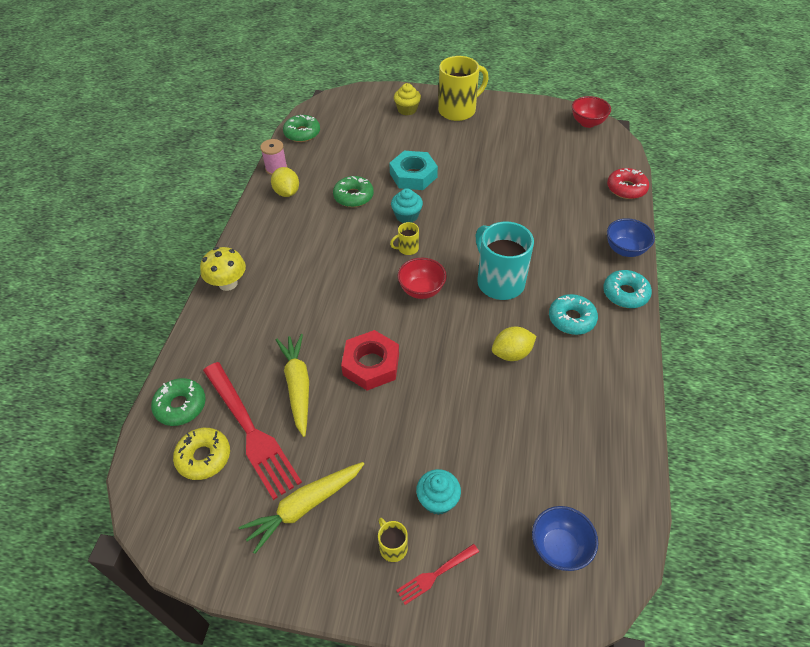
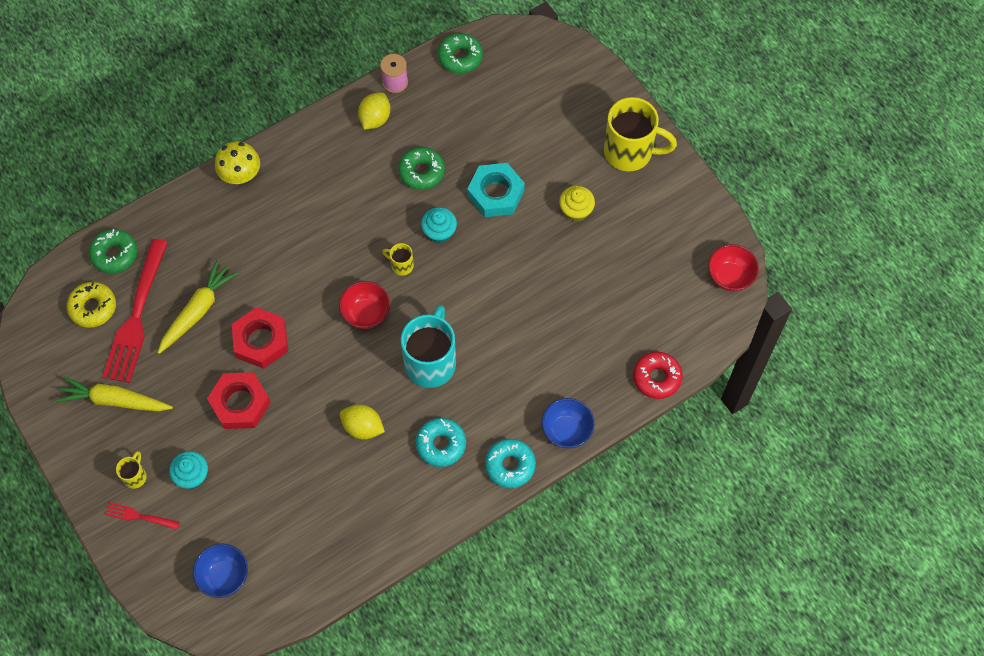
camera: 45 degrees right, 15 degrees up
yellow cupcake [394,83,421,115] -> yellow cupcake moved to [559,186,595,222]
none -> red nut [207,372,271,429]

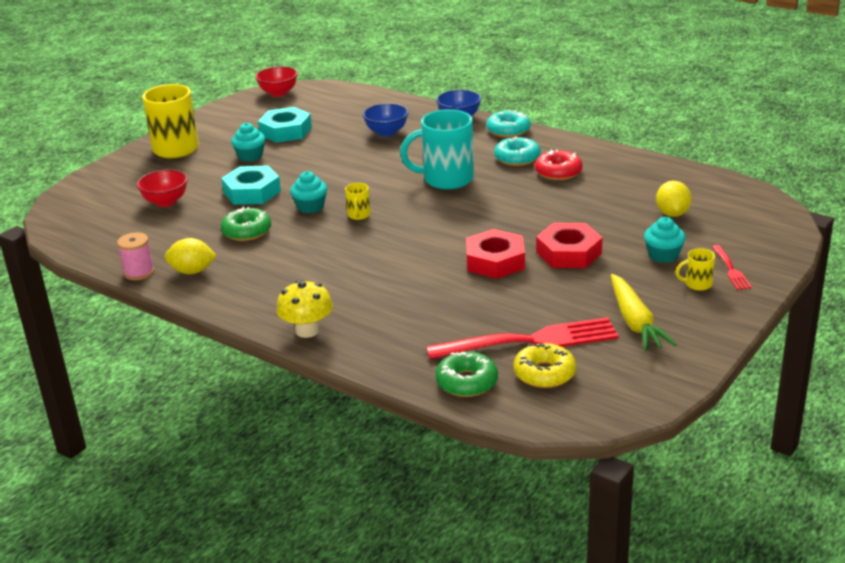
camera: 110 degrees left, 35 degrees down
yellow carrot [158,260,238,354] -> none
blue bowl [193,543,248,598] -> blue bowl moved to [363,103,409,137]
red bowl [339,281,390,329] -> red bowl moved to [137,170,188,207]
yellow lemon [340,404,385,440] -> yellow lemon moved to [656,181,692,217]
green donut [438,33,483,74] -> none
yellow cupcake [559,186,595,222] -> turquoise cupcake [231,123,265,162]
red donut [633,352,683,399] -> red donut moved to [535,149,583,180]
none -> turquoise nut [258,107,312,143]

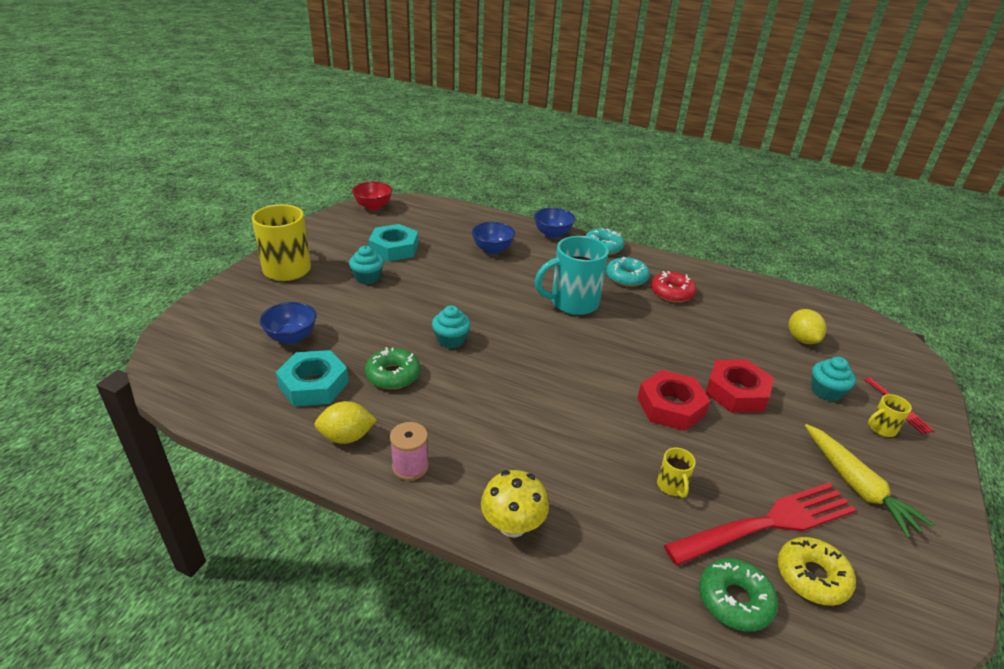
camera: 15 degrees left, 5 degrees up
pink spool [117,232,154,280] -> pink spool moved to [390,422,428,480]
red bowl [137,170,188,207] -> blue bowl [260,302,316,344]
turquoise nut [221,165,281,205] -> turquoise nut moved to [275,350,349,406]
yellow mug [345,183,371,220] -> yellow mug moved to [657,448,696,498]

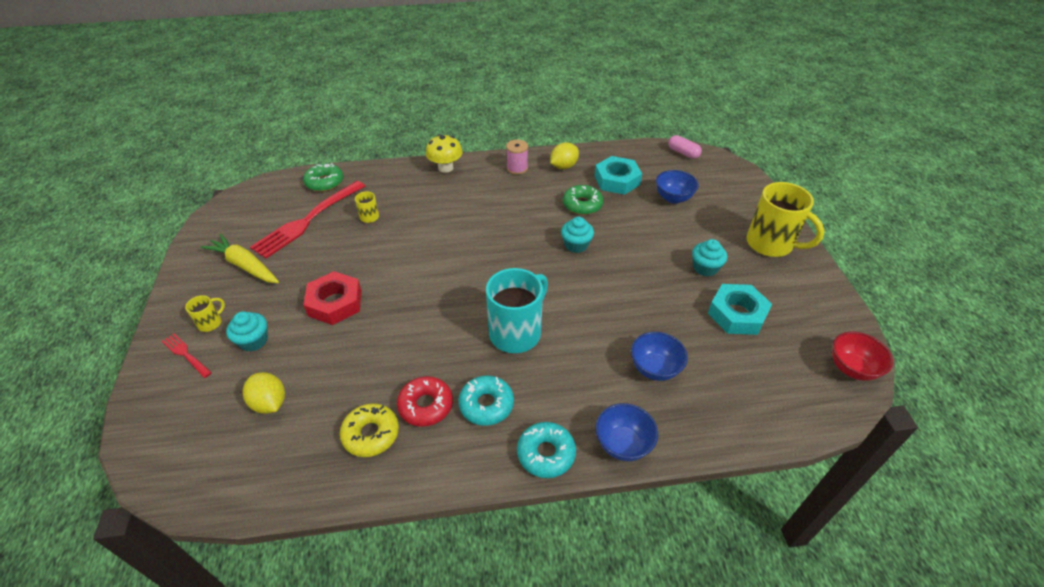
camera: 150 degrees right, 10 degrees up
red nut [638,370,710,431] -> none
yellow donut [778,537,856,606] -> yellow donut moved to [340,403,399,457]
none -> pink capsule [668,135,702,159]

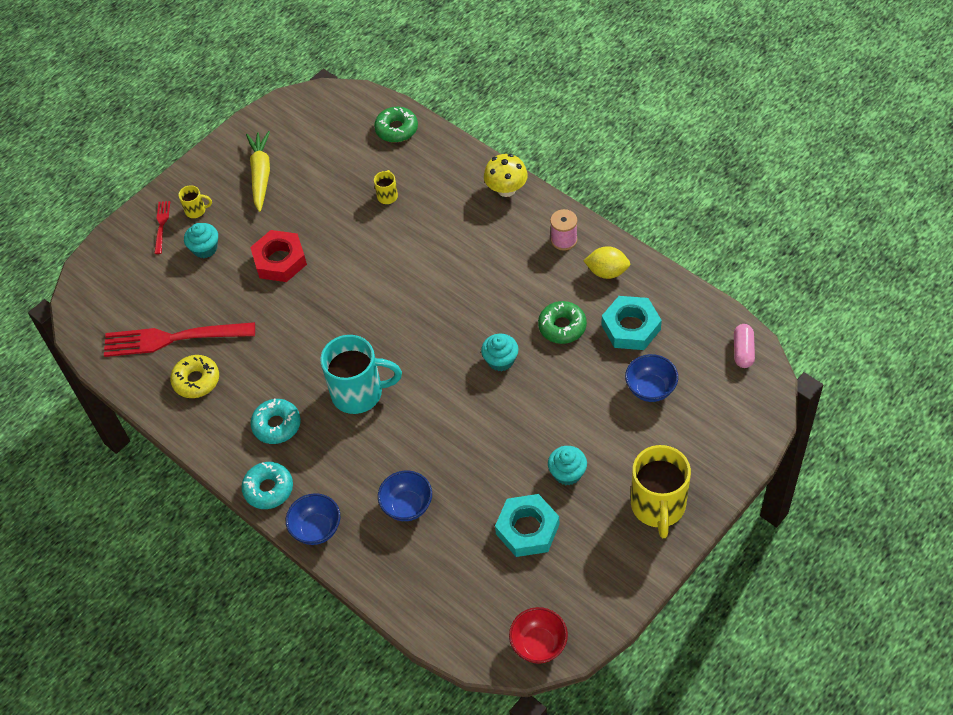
camera: 55 degrees right, 10 degrees up
yellow lemon [243,372,285,414] -> none
red fork [250,181,365,259] -> red fork moved to [104,322,255,357]
red donut [397,376,453,427] -> none

